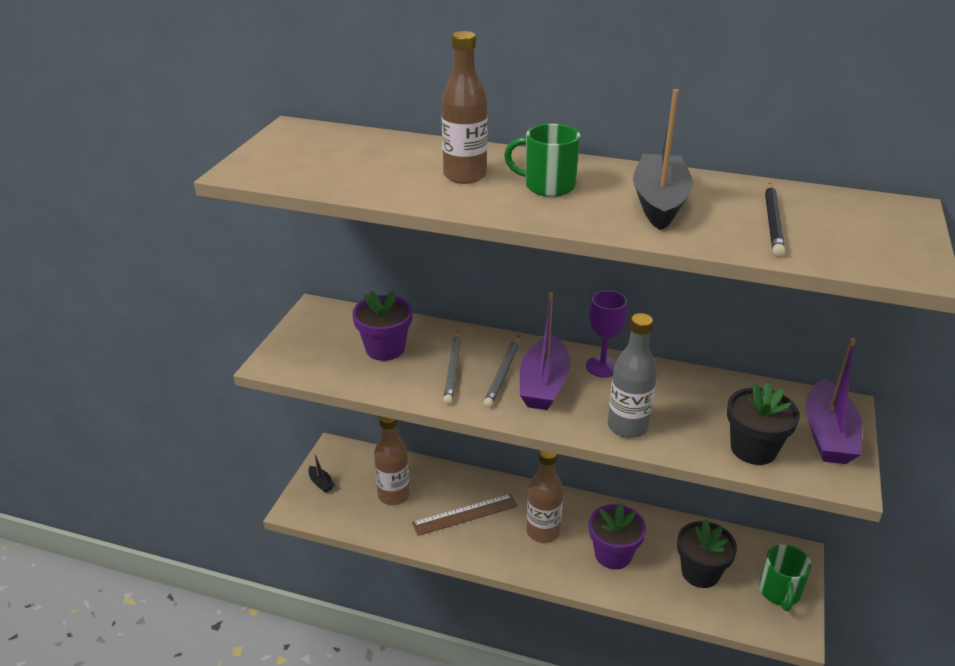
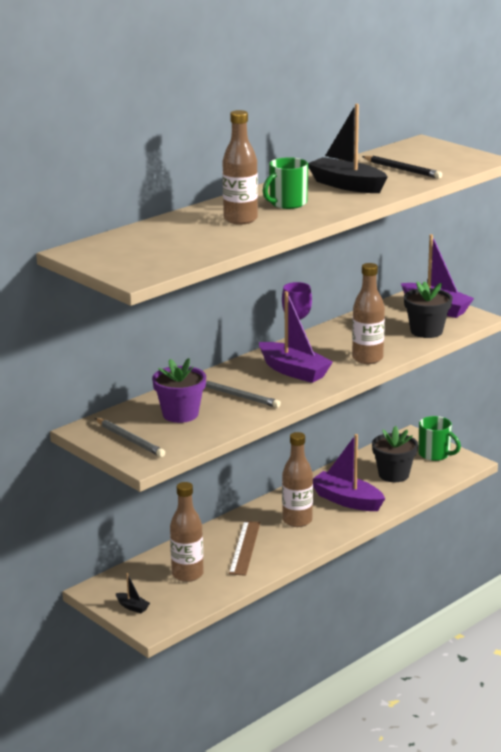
camera: 60 degrees left, 10 degrees down
black boat [308,453,335,493] -> black boat turned 45 degrees clockwise [116,573,150,613]
grey pencil [484,336,520,408] -> grey pencil moved to [95,418,165,457]
purple flower pot [589,503,646,569] -> purple boat [313,434,385,511]
grey bottle [608,313,657,438] -> brown bottle [352,263,385,364]

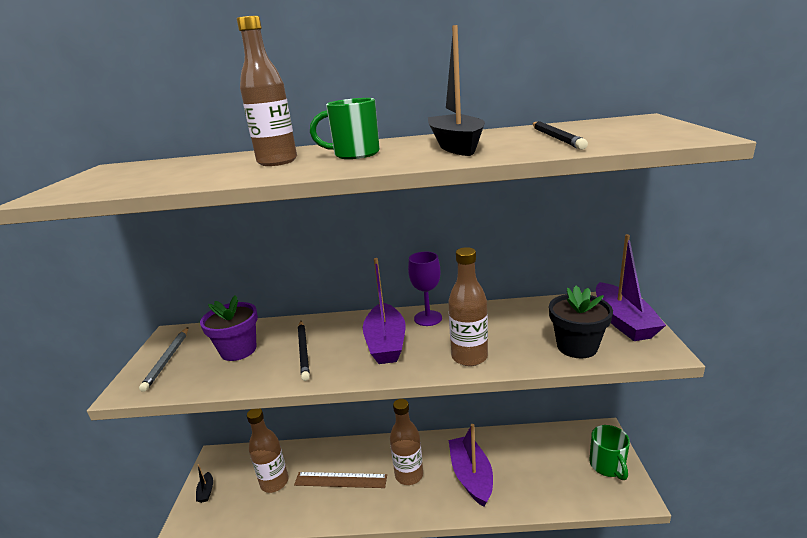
camera: 45 degrees right, 0 degrees up
grey pencil [206,380,281,408] -> black pencil [298,321,310,381]
brown ruler [229,521,260,576] -> brown ruler turned 45 degrees clockwise [294,472,387,488]
black flower pot [372,426,418,482] -> none

